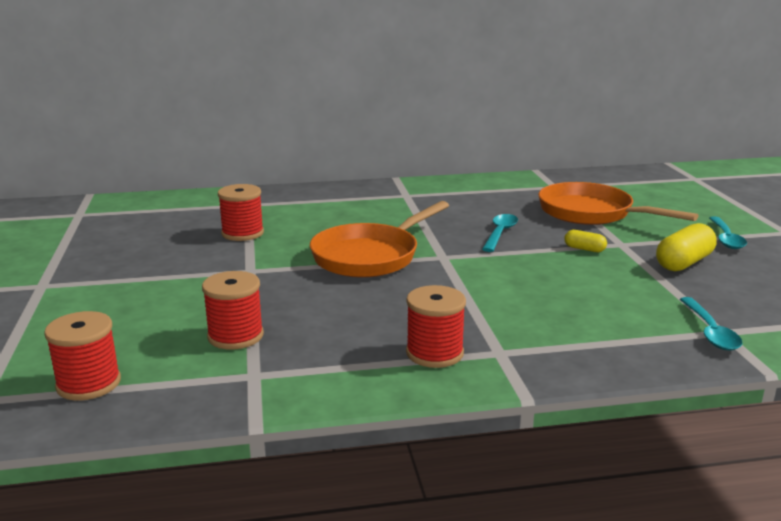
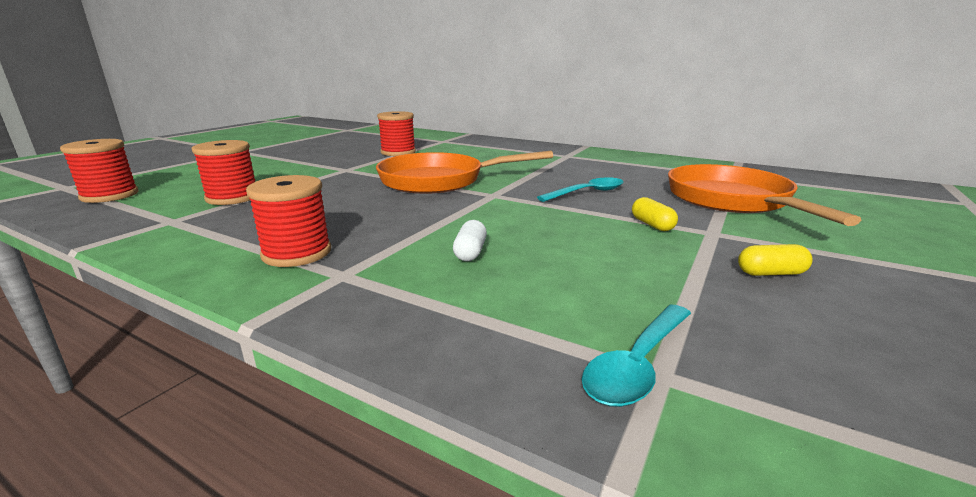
camera: 40 degrees right, 0 degrees up
yellow capsule [656,223,717,271] -> yellow capsule [738,244,813,276], size x0.54
turquoise spoon [709,216,747,249] -> none
none -> white capsule [453,220,487,261]

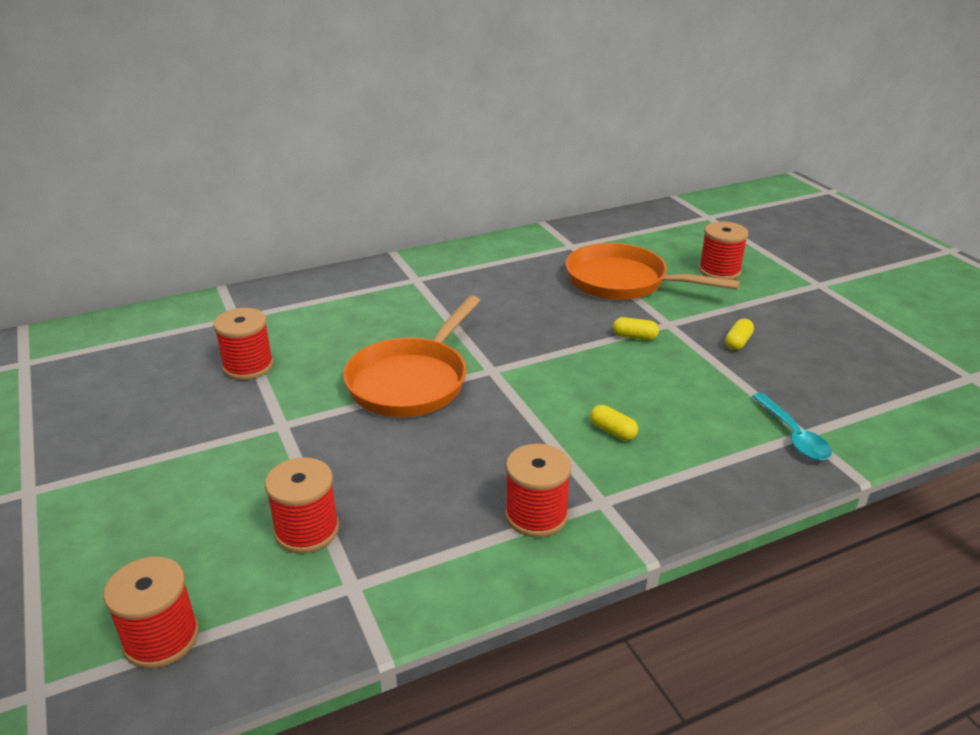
camera: 55 degrees left, 10 degrees up
white capsule [453,220,487,261] -> yellow capsule [590,405,638,441]
turquoise spoon [537,177,623,202] -> none
none -> red spool [699,221,748,280]

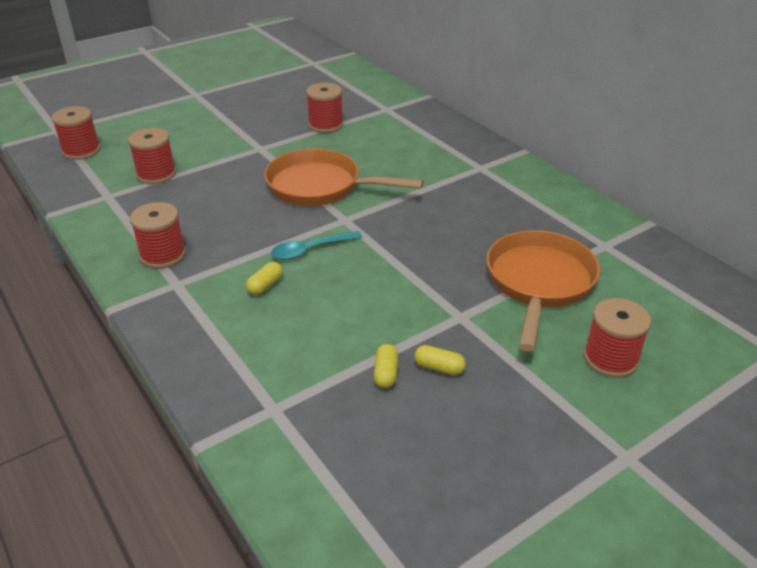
camera: 80 degrees right, 5 degrees up
yellow capsule [613,317,659,340] -> yellow capsule moved to [374,344,398,388]
turquoise spoon [752,393,832,461] -> turquoise spoon moved to [271,231,362,260]

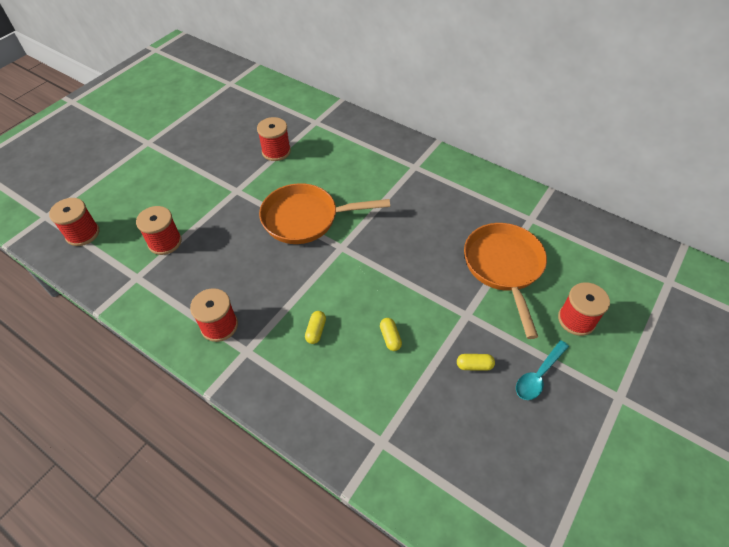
camera: 20 degrees left, 15 degrees up
turquoise spoon [271,231,362,260] -> turquoise spoon moved to [516,340,569,400]
yellow capsule [374,344,398,388] -> yellow capsule moved to [380,318,402,351]

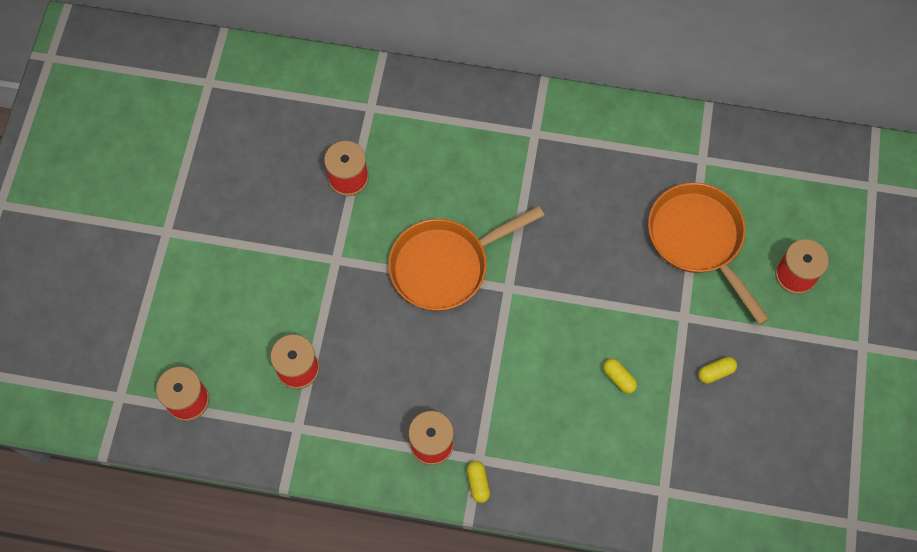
camera: 25 degrees left, 15 degrees up
yellow capsule [305,311,326,344] -> yellow capsule moved to [467,461,490,503]
turquoise spoon [516,340,569,400] -> none

